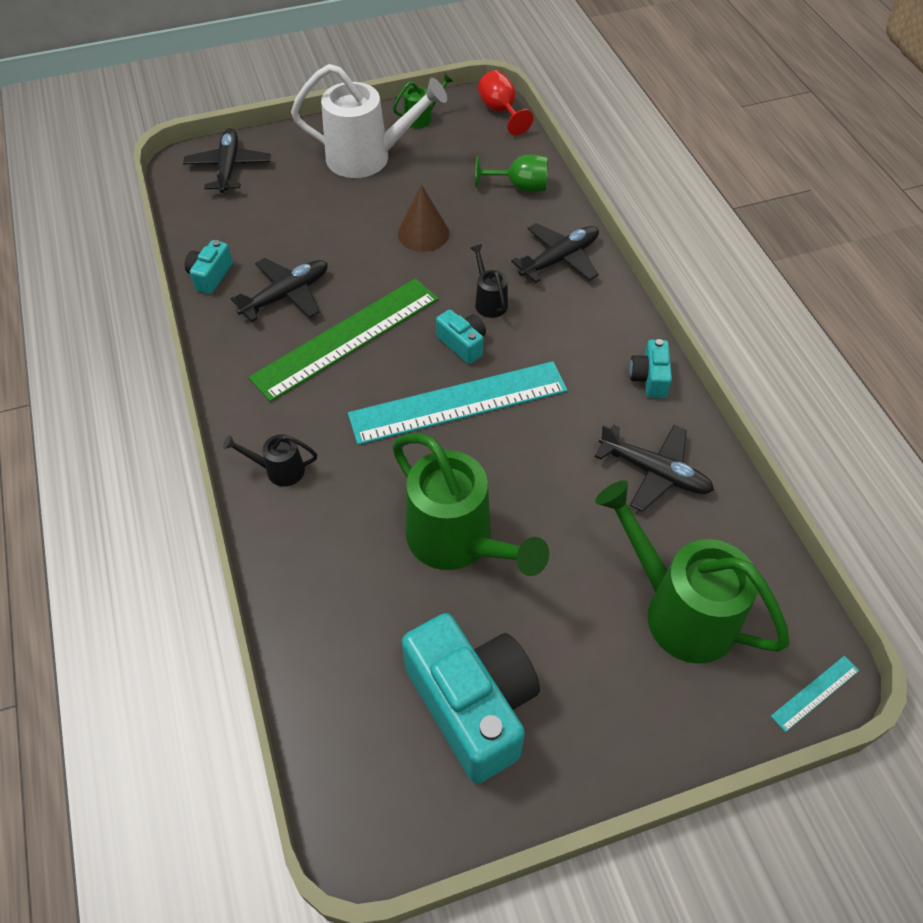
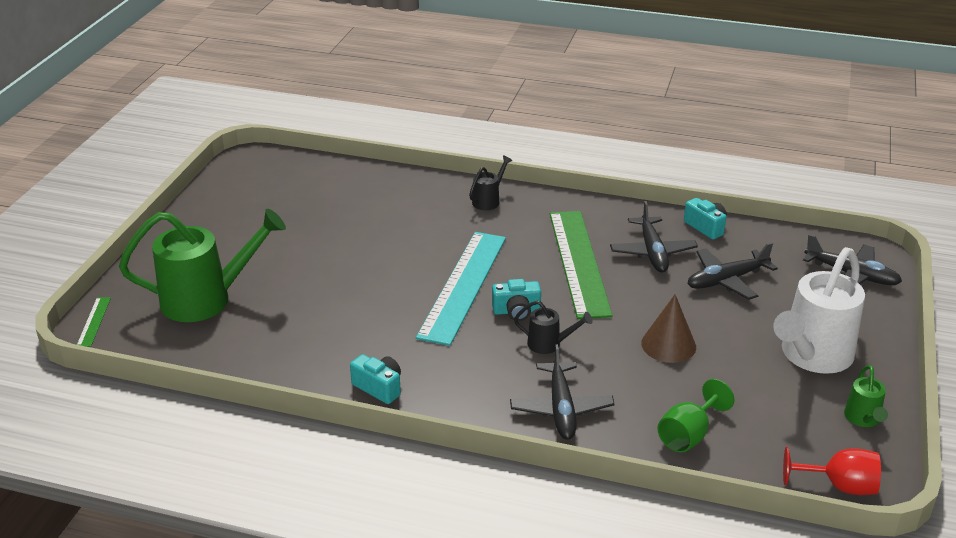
camera: 125 degrees right, 20 degrees down
green watering can [392,434,549,576] -> none
turquoise camera [402,613,540,783] -> none
black plane [595,424,714,512] -> black plane moved to [688,242,778,300]
turquoise ruler [771,656,859,732] -> green ruler [77,297,111,347]

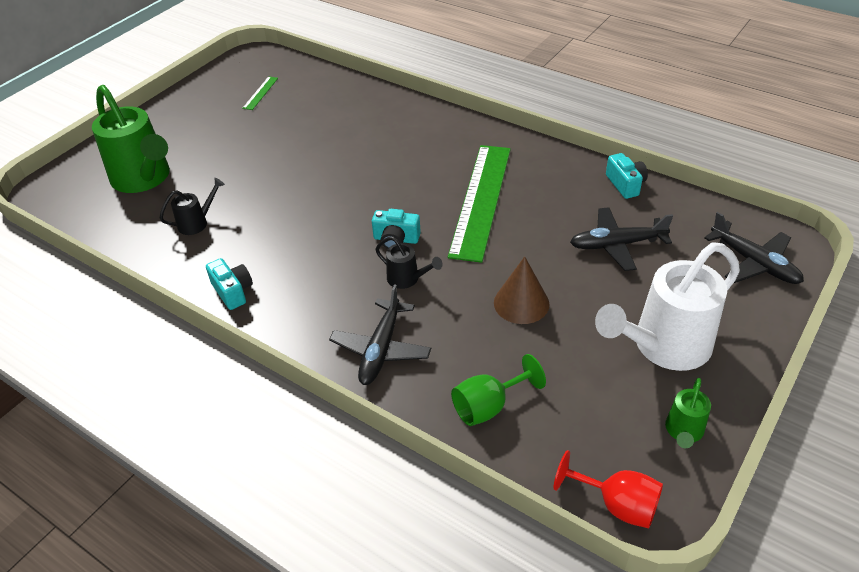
camera: 20 degrees right, 10 degrees up
green ruler [77,297,111,347] -> green ruler moved to [242,76,278,110]
green watering can [119,209,286,322] -> green watering can turned 45 degrees clockwise [92,85,170,193]
turquoise ruler [416,232,506,346] -> none
black watering can [469,156,513,210] -> black watering can moved to [159,178,225,235]
black plane [610,201,698,272] -> none

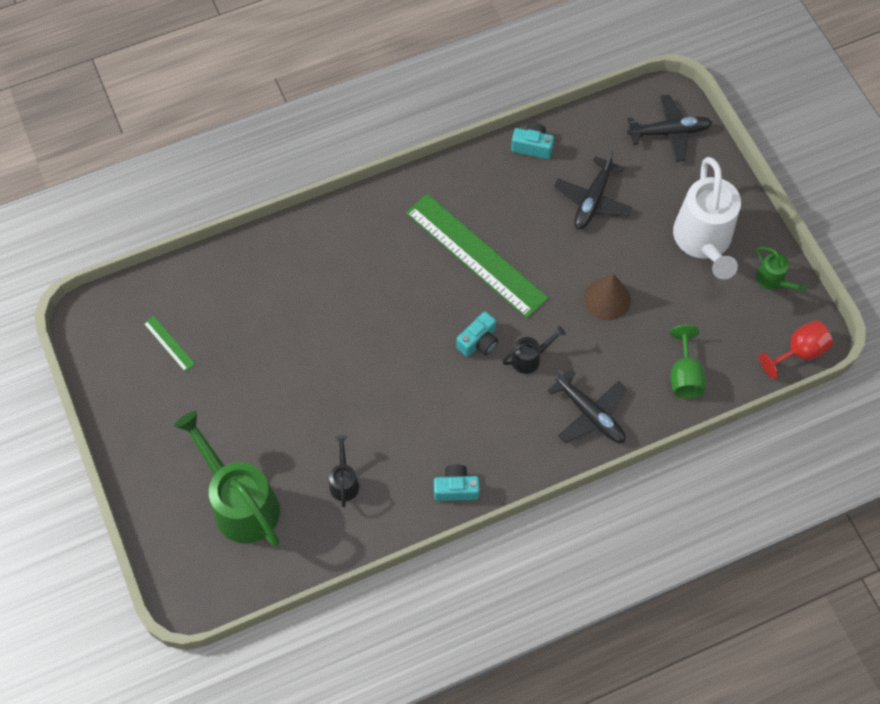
camera: 60 degrees left, 20 degrees up
green watering can [92,85,170,193] -> green watering can turned 120 degrees counterclockwise [174,411,280,546]

